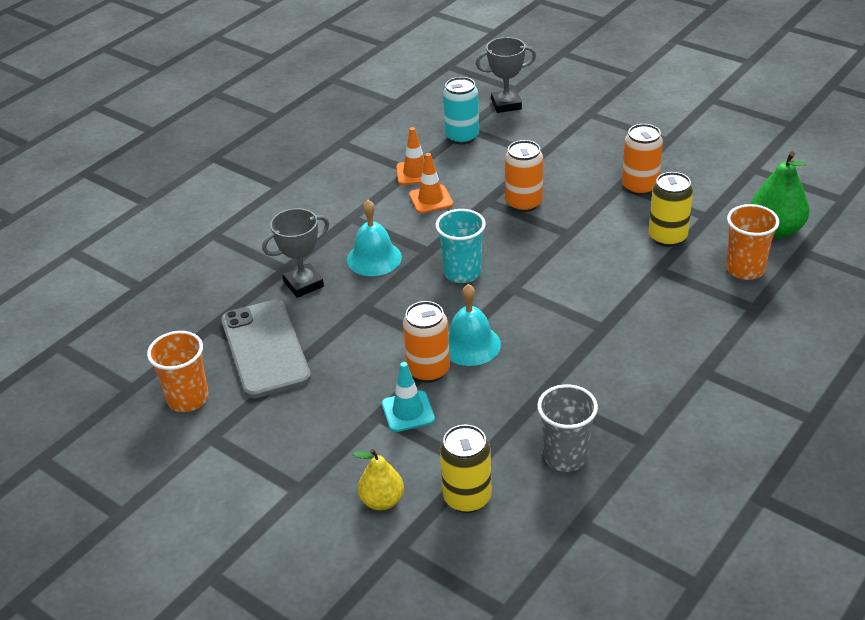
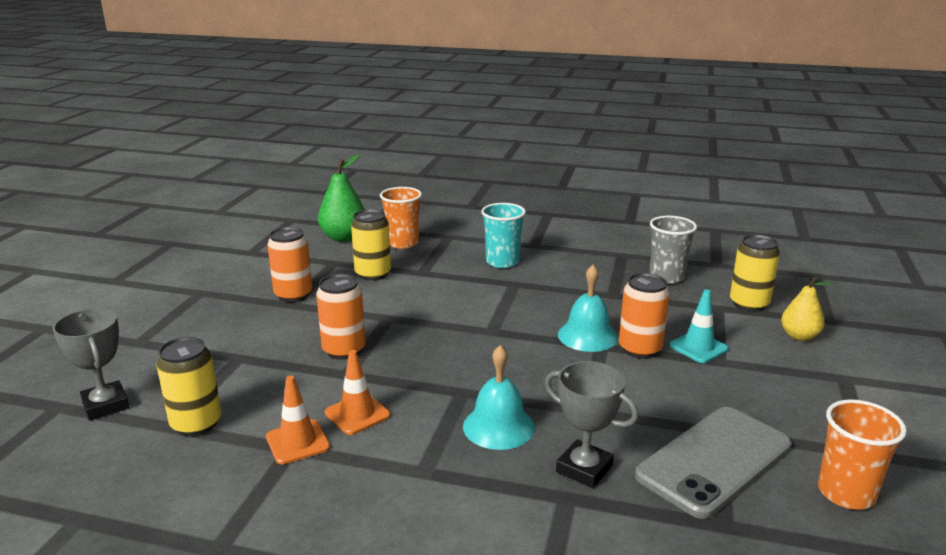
camera: 115 degrees left, 15 degrees down
turquoise cup [436,209,486,283] -> turquoise cup moved to [481,203,526,268]
turquoise can [443,77,479,145] -> yellow can [156,337,221,436]

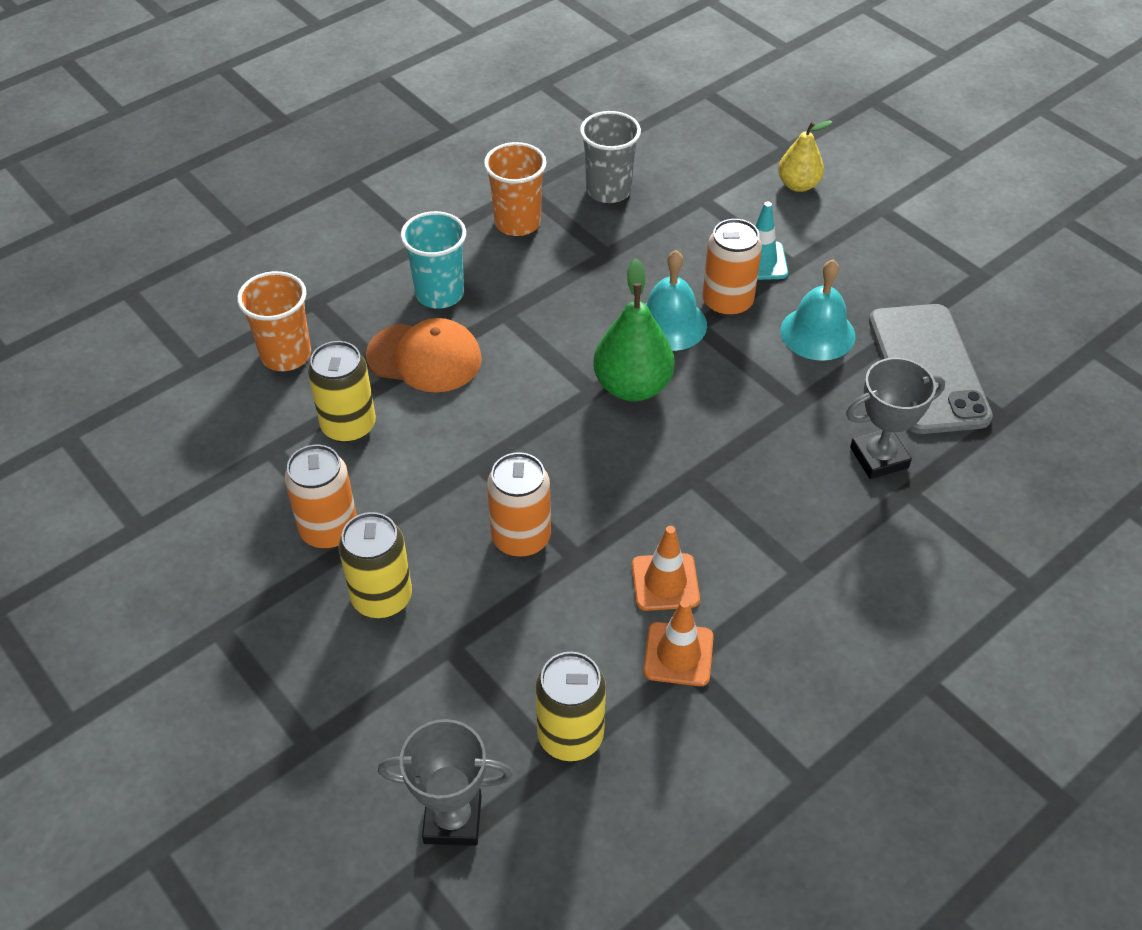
camera: 55 degrees left, 25 degrees up
green pear [318,154,365,242] -> green pear moved to [593,258,675,402]
turquoise bell [463,345,535,450] -> turquoise bell moved to [781,260,855,361]
yellow can [730,234,780,312] -> yellow can moved to [339,512,412,618]
orange cup [818,399,907,510] -> orange cup moved to [484,142,547,236]
none -> orange cap [366,318,482,392]

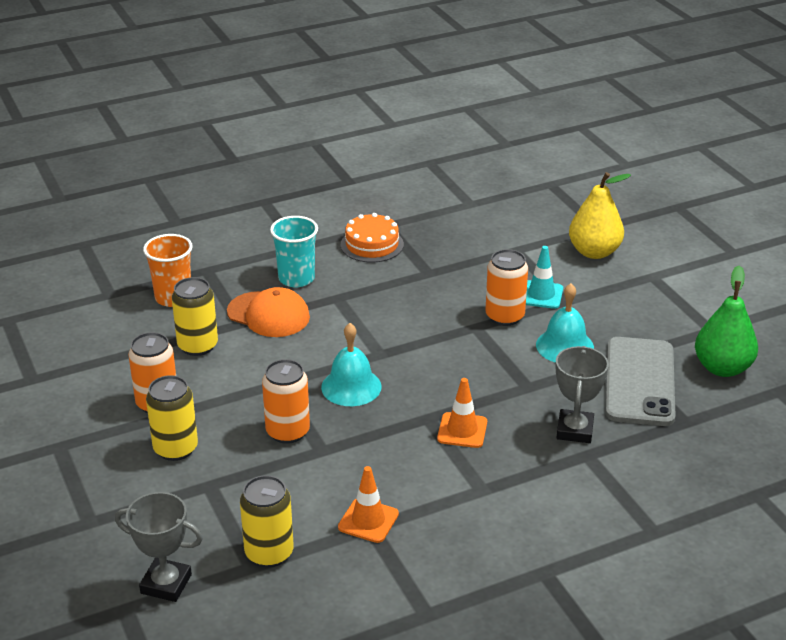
camera: 15 degrees right, 15 degrees down
orange cup [484,142,547,236] -> orange cake [341,213,404,262]
grey cup [580,111,641,203] -> none
green pear [593,258,675,402] -> green pear moved to [695,266,758,377]
orange traffic cone [632,526,700,611] -> orange traffic cone moved to [437,378,487,448]
turquoise bell [646,250,707,351] -> turquoise bell moved to [321,323,382,406]
yellow pear [778,120,832,192] -> yellow pear [569,172,631,259], size x1.55
grey trophy [846,358,945,479] -> grey trophy turned 75 degrees counterclockwise [556,346,609,443]

